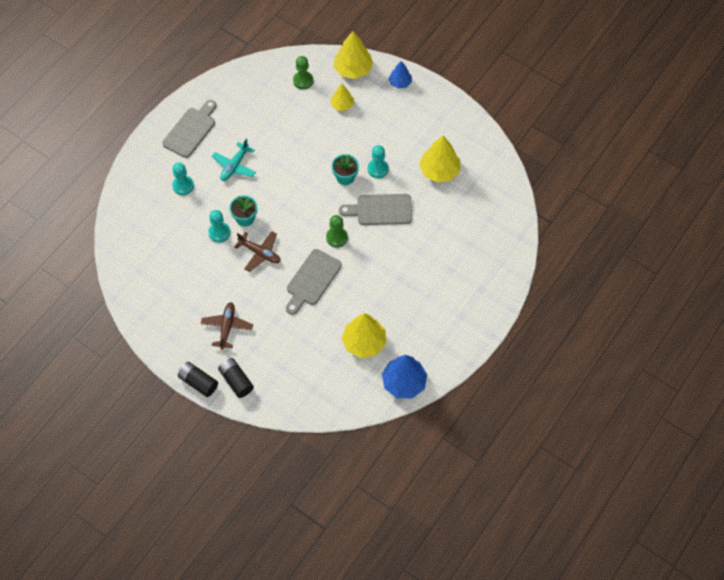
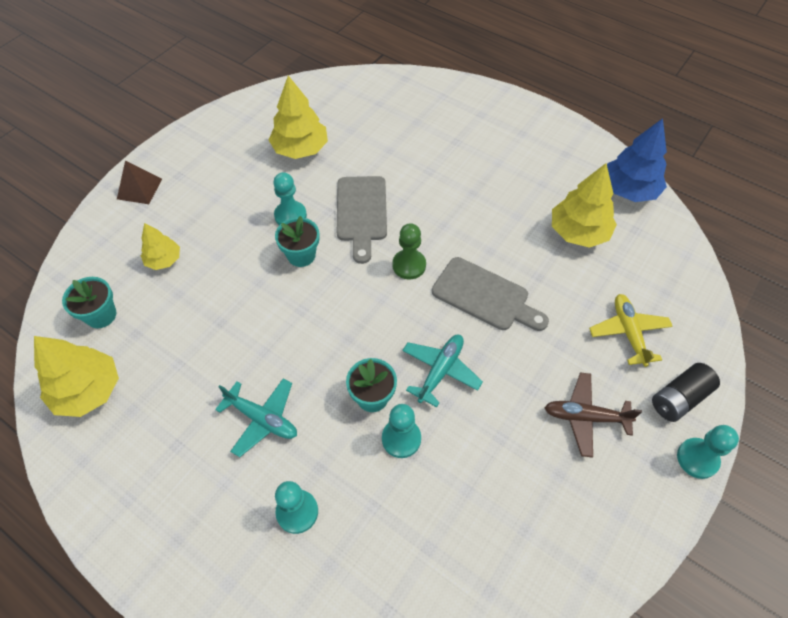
camera: 90 degrees left, 5 degrees down
grey cutting board [162,100,217,158] -> none
black battery [178,362,218,397] -> turquoise pawn [677,425,739,479]
brown plane [235,231,281,272] -> turquoise plane [402,335,483,407]
green pawn [293,56,313,89] -> turquoise flower pot [62,277,116,328]
yellow tree [334,31,373,79] -> yellow tree moved to [34,336,119,417]
blue tree [388,61,412,89] -> brown pyramid [117,160,162,204]
none -> yellow plane [589,294,673,367]

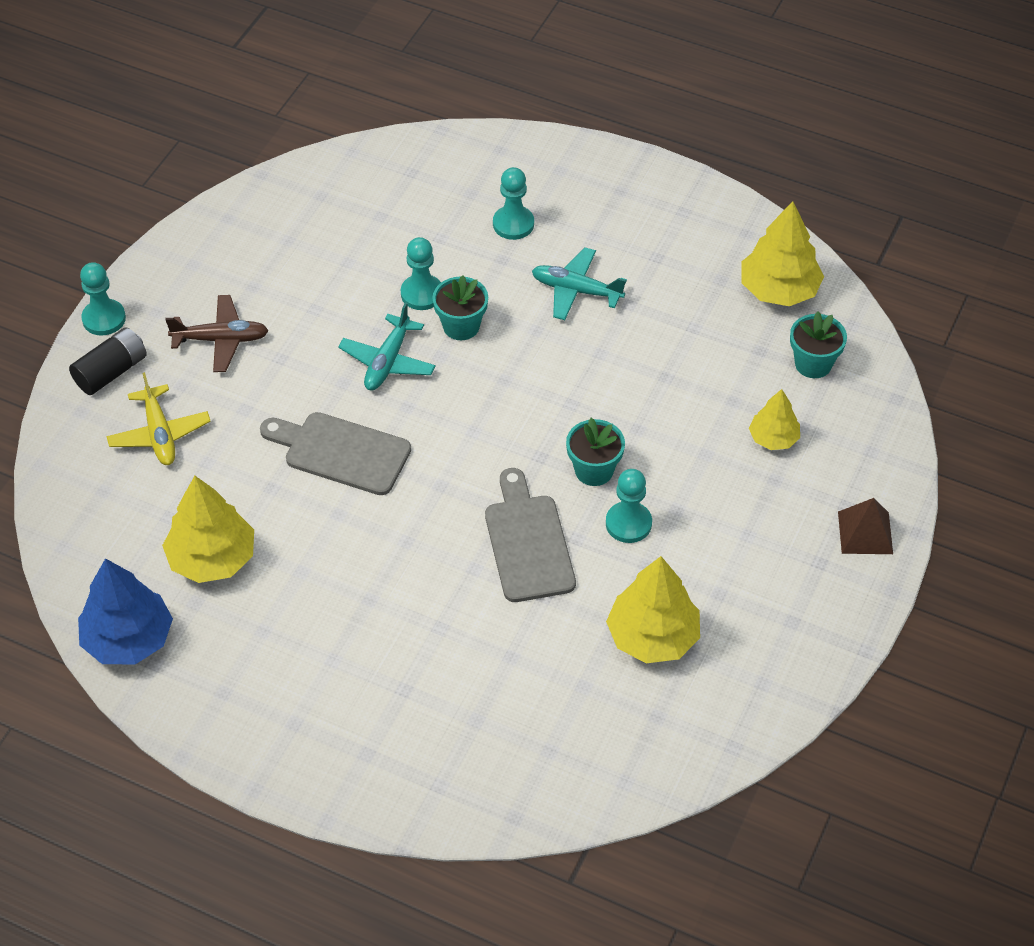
camera: 170 degrees right, 5 degrees down
green pawn [392,223,426,279] -> none

